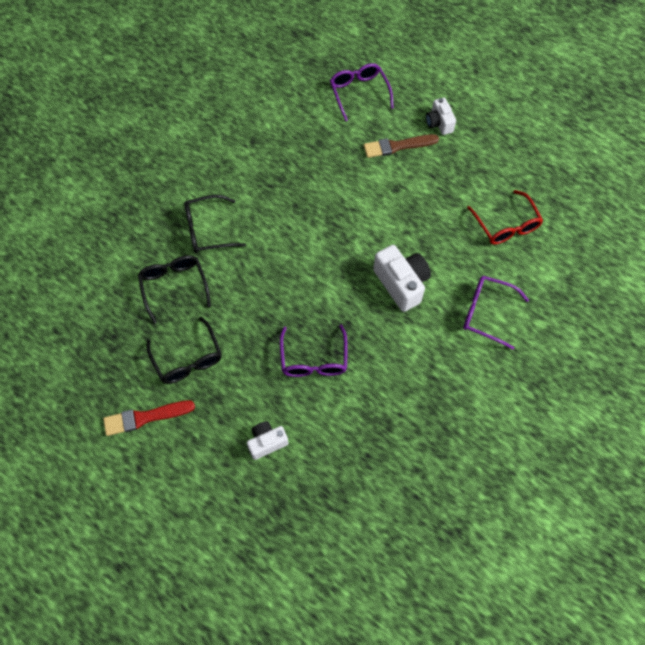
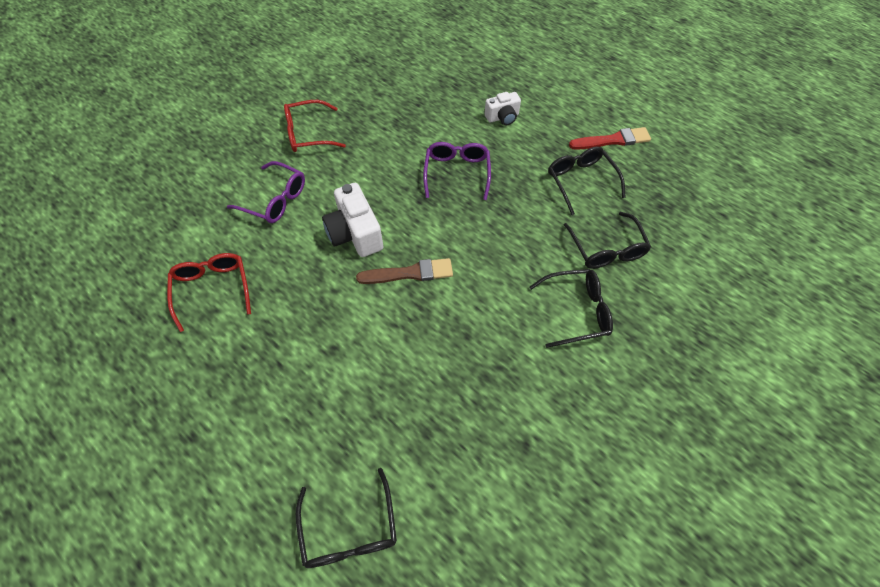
camera: 175 degrees left, 5 degrees down
purple glasses [330,63,394,122] -> black glasses [296,468,397,568]
brown brush [364,134,439,158] -> brown brush moved to [356,258,453,284]
white camera [426,98,456,135] -> none
none -> red glasses [284,100,346,152]

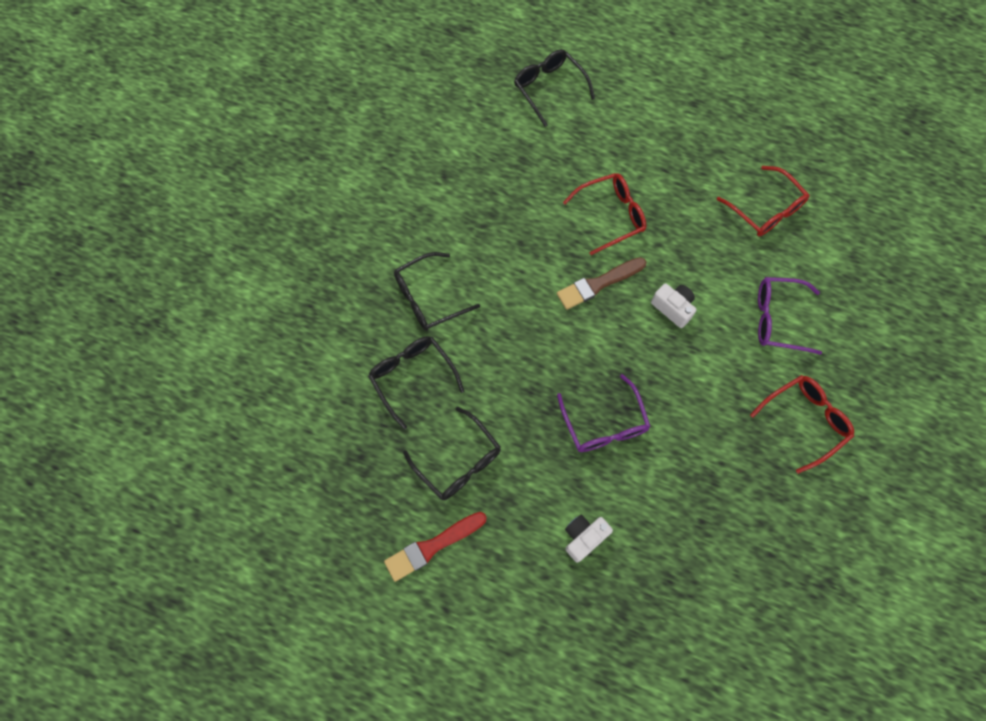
camera: 160 degrees right, 10 degrees up
white camera [322,183,383,257] -> white camera [651,283,697,328], size x0.61
none -> red glasses [563,173,646,255]

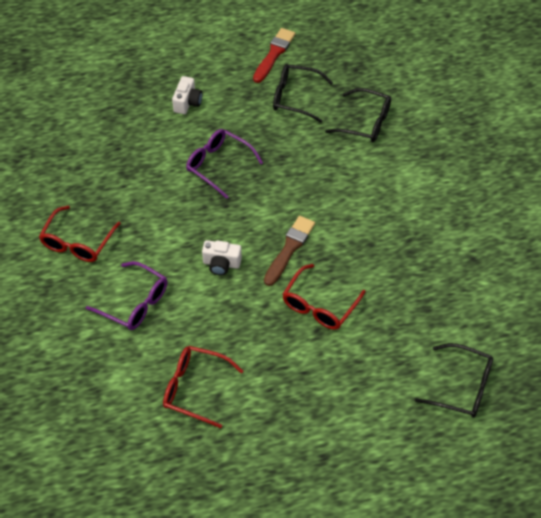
camera: 145 degrees right, 15 degrees down
black glasses [394,252,480,331] -> none
purple glasses [758,277,822,355] -> purple glasses turned 60 degrees clockwise [86,261,167,330]

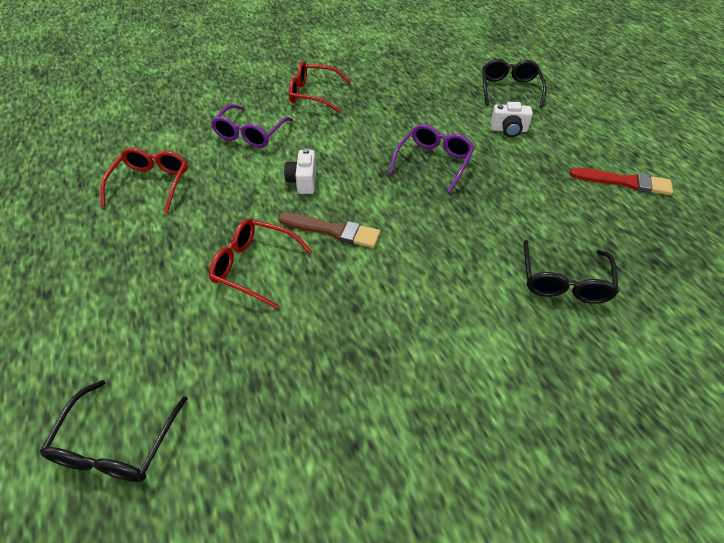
camera: 80 degrees right, 5 degrees down
black glasses [273,64,333,123] -> black glasses moved to [482,59,546,107]

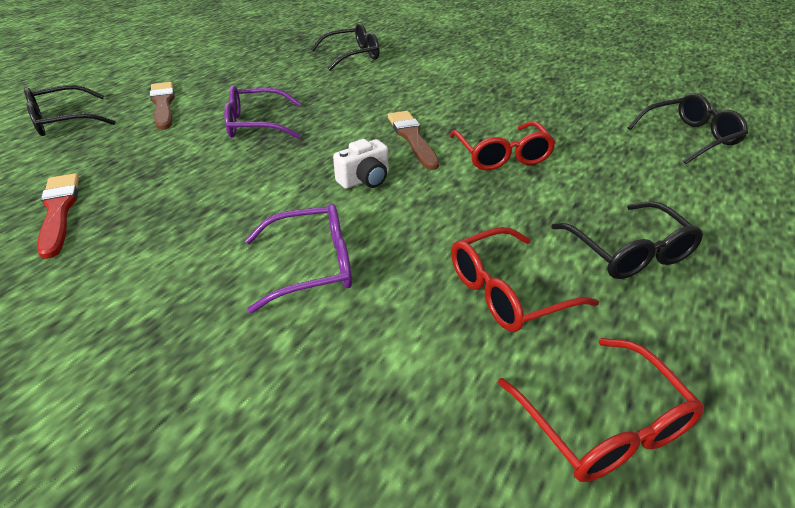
camera: 125 degrees left, 10 degrees down
red glasses [289,61,351,112] -> red glasses moved to [498,338,704,482]
white camera [491,102,533,137] -> brown brush [150,82,175,130]
red brush [570,168,673,195] -> red brush moved to [37,173,79,259]
none -> black glasses [551,201,703,279]

